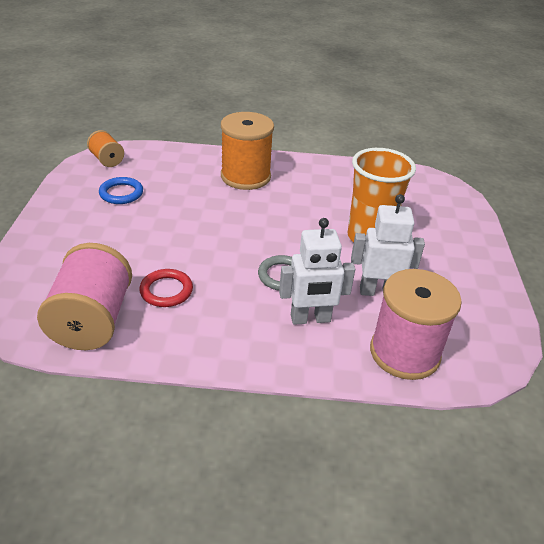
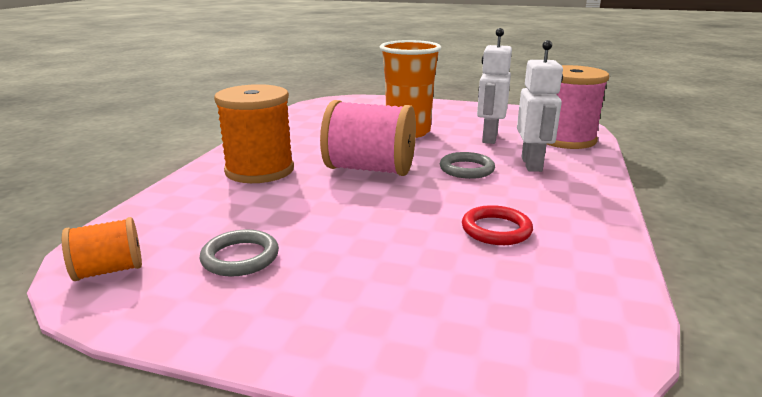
camera: 75 degrees left, 15 degrees down
pink spool [37,243,132,350] -> pink spool moved to [320,100,416,176]
blue ring [99,177,143,204] -> grey ring [200,229,279,276]

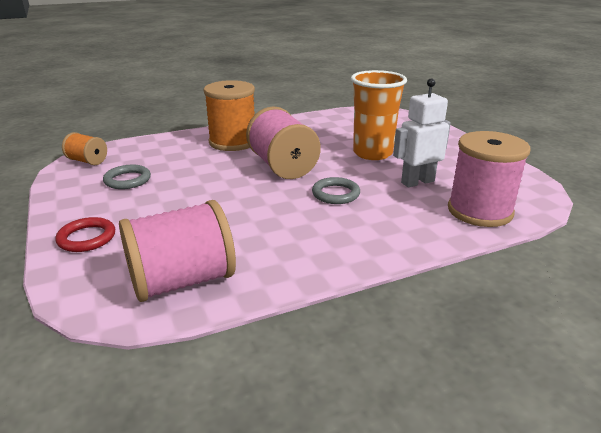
camera: 50 degrees right, 5 degrees up
red ring [462,205,533,245] -> red ring moved to [55,217,115,252]
white robot [517,40,563,172] -> none
none -> pink spool [119,200,236,302]

